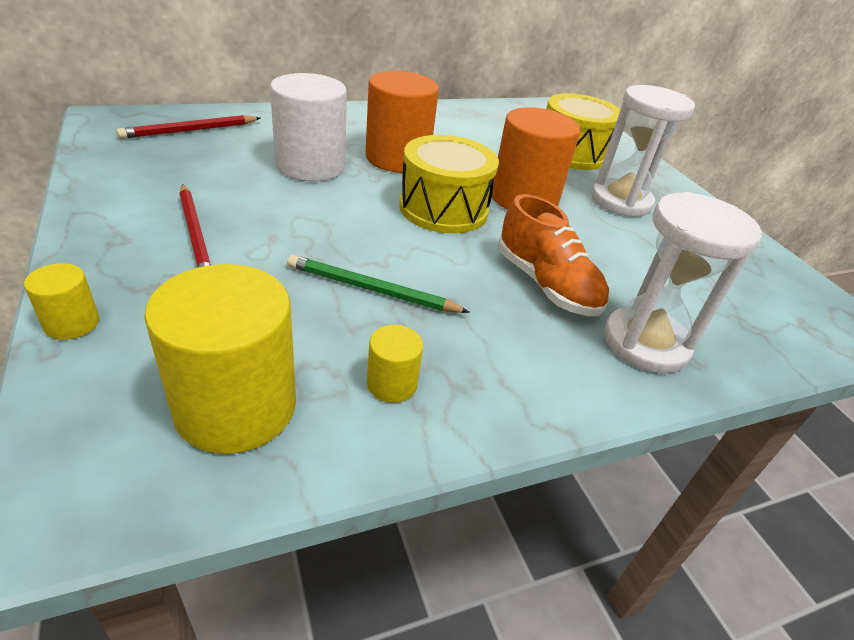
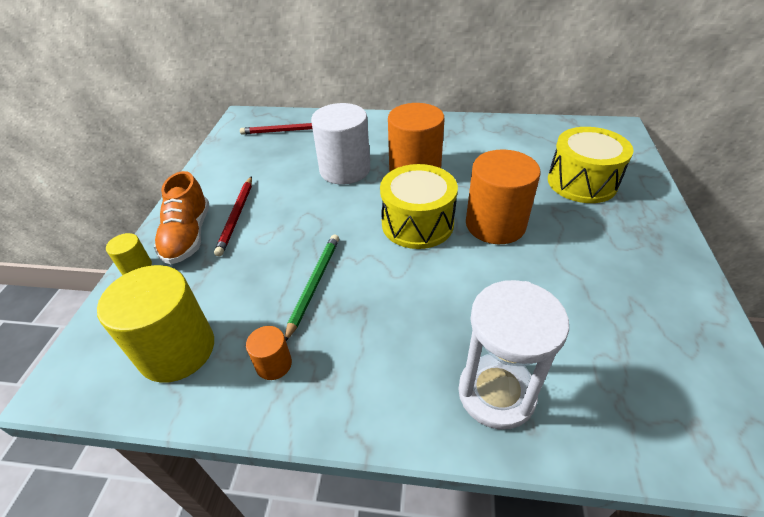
camera: 35 degrees right, 5 degrees up
green pencil [287,255,470,313] -> green pencil turned 60 degrees clockwise [284,234,339,341]
yellow cylinder [367,325,423,403] -> orange cylinder [246,326,292,380]
orange shoe [498,194,609,316] -> orange shoe moved to [154,171,209,264]
white hourglass [592,85,695,217] -> none

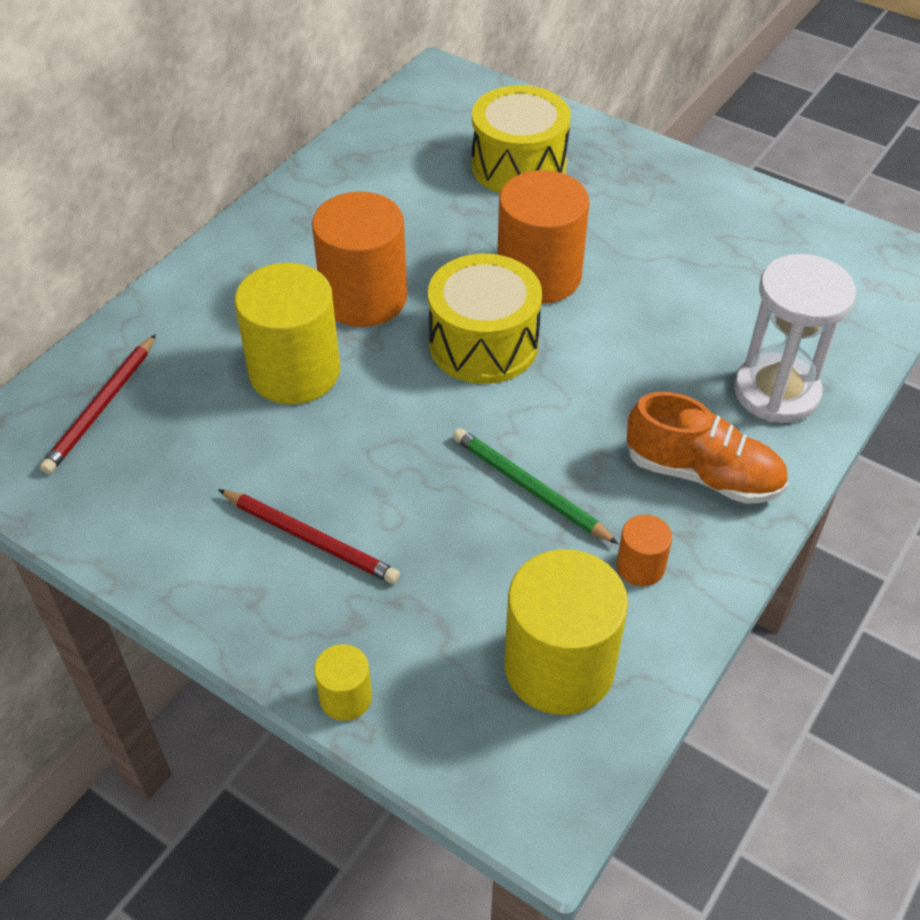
camera: 65 degrees left, 5 degrees up
orange shoe [154,171,209,264] -> orange shoe moved to [627,392,788,504]
white cylinder [311,103,370,185] -> yellow cylinder [235,263,340,405]

